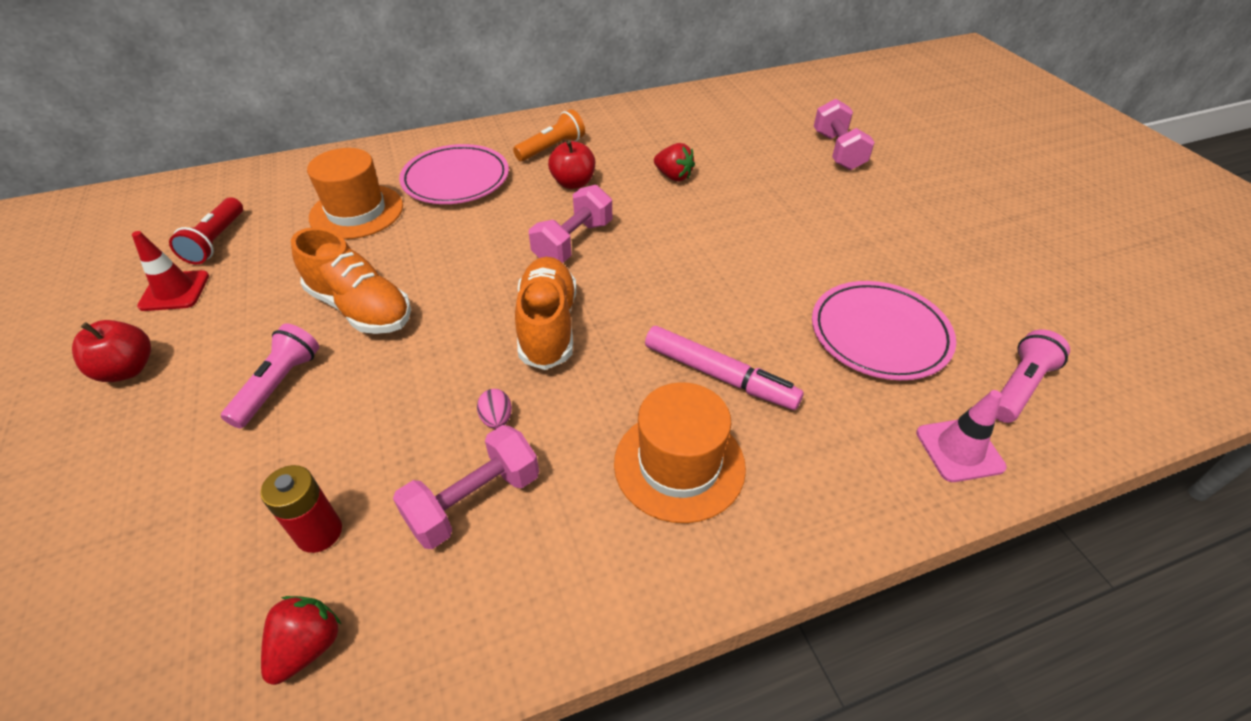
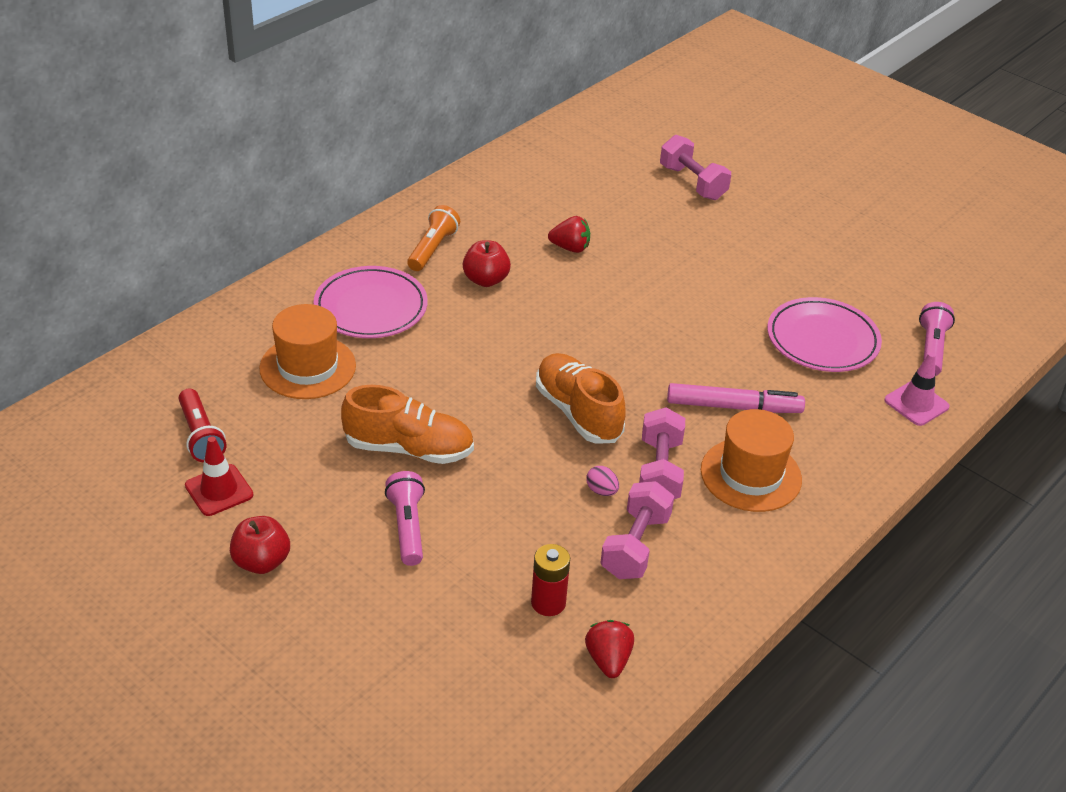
camera: 30 degrees left, 5 degrees down
pink dumbbell [529,185,612,263] -> pink dumbbell moved to [639,407,685,499]

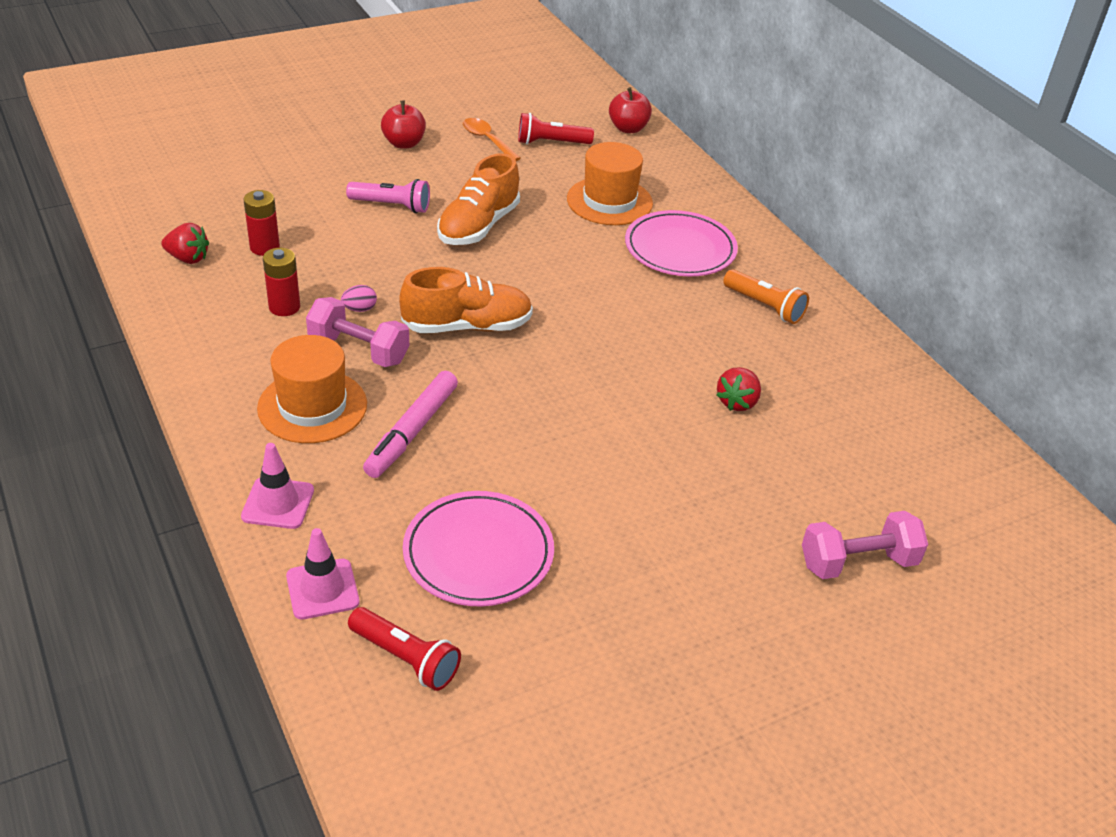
camera: 110 degrees right, 0 degrees up
red traffic cone [185,436,253,516] -> orange spoon [463,118,521,161]
red apple [463,240,511,287] -> red apple moved to [609,87,652,133]
pink dumbbell [600,481,674,579] -> red battery [263,248,300,316]
pink flashlight [919,302,955,376] -> red flashlight [348,607,461,691]
none -> pink traffic cone [241,443,314,529]

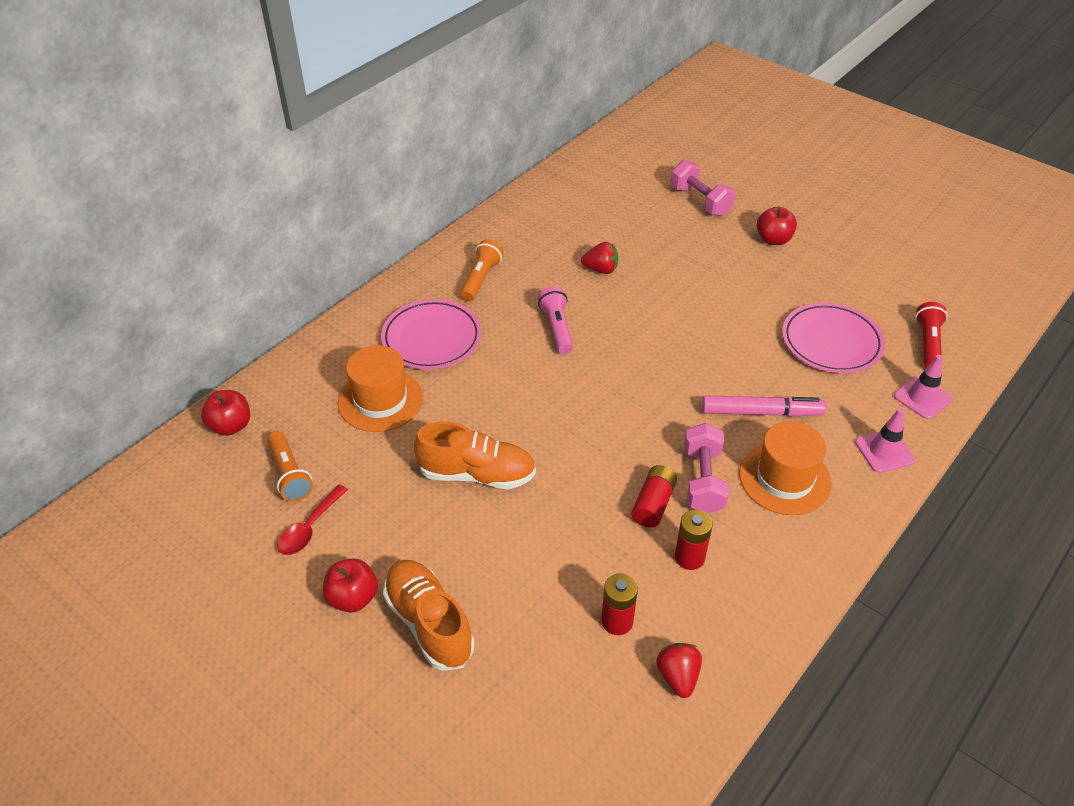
camera: 110 degrees left, 5 degrees up
pink egg [341,285,377,312] -> red battery [631,465,677,528]
pink flashlight [346,179,430,213] -> pink flashlight moved to [538,286,573,354]
orange shoe [399,267,533,333] -> orange shoe moved to [383,560,474,671]
orange spoon [463,118,521,161] -> red spoon [277,484,348,555]
red flashlight [518,113,594,144] -> orange flashlight [267,431,313,502]
none -> red apple [757,207,797,245]

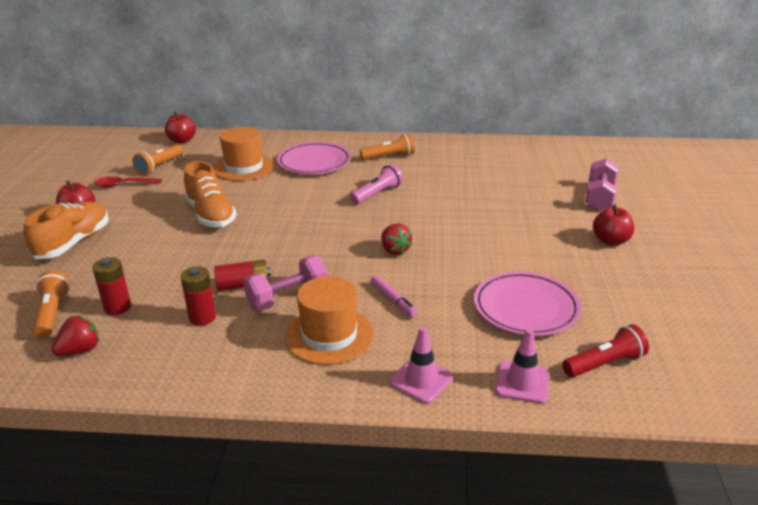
camera: 55 degrees right, 15 degrees down
red strawberry [581,242,618,274] -> red strawberry moved to [381,223,413,255]
pink marker [702,395,826,417] -> pink marker [370,275,418,317], size x0.61
none -> orange flashlight [33,270,70,338]

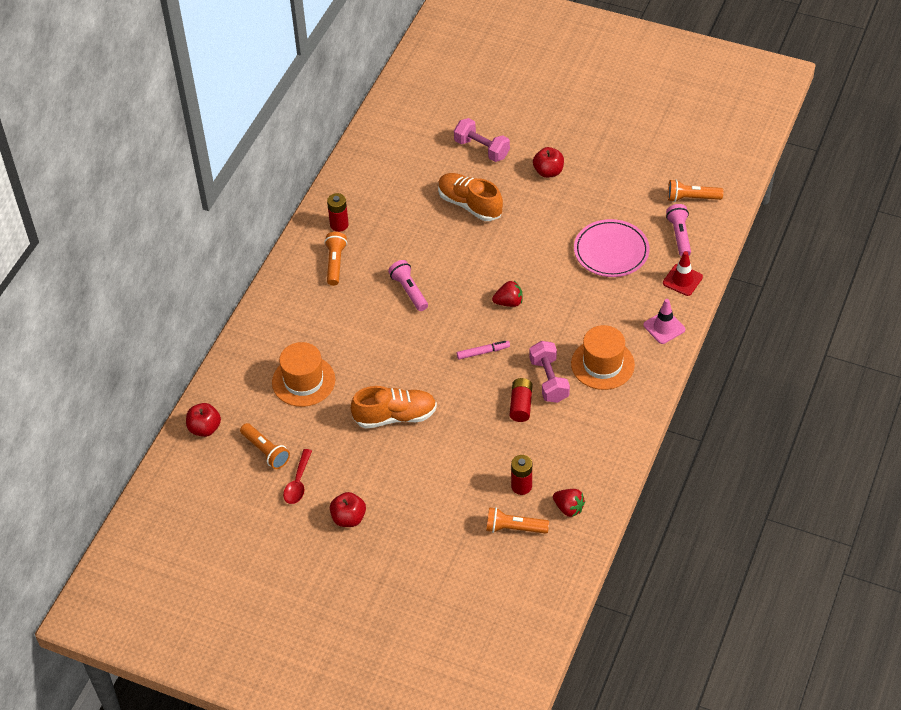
camera: 70 degrees left, 20 degrees up
orange shoe [24,201,109,259] -> orange shoe moved to [438,173,503,221]
red strawberry [51,316,99,356] -> red strawberry turned 150 degrees clockwise [553,489,585,517]
red battery [180,266,216,326] -> red battery moved to [327,193,349,232]
pink plate [277,142,351,174] -> none
pink marker [370,275,418,317] -> pink marker moved to [457,341,510,359]
pink traffic cone [496,329,549,404] -> red traffic cone [663,251,703,296]
red flashlight [562,324,649,378] -> pink flashlight [666,204,691,257]
none -> orange flashlight [668,180,723,202]

